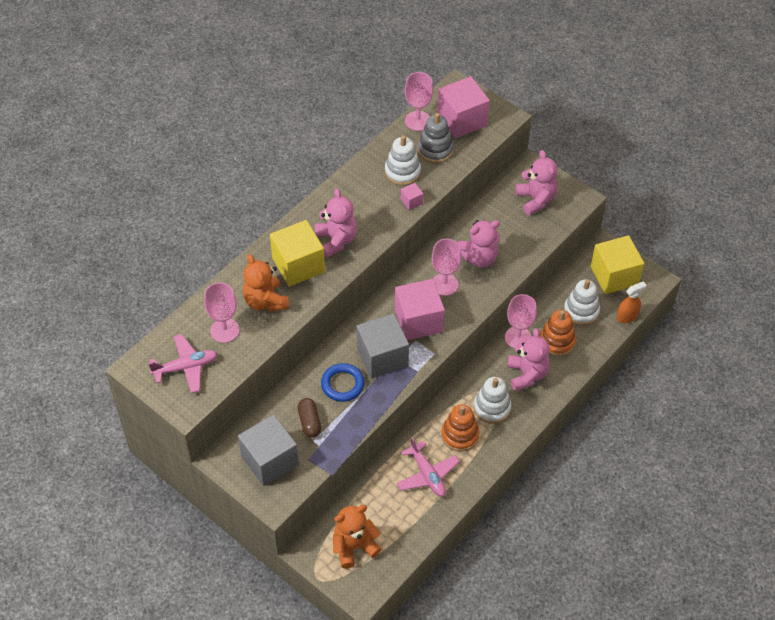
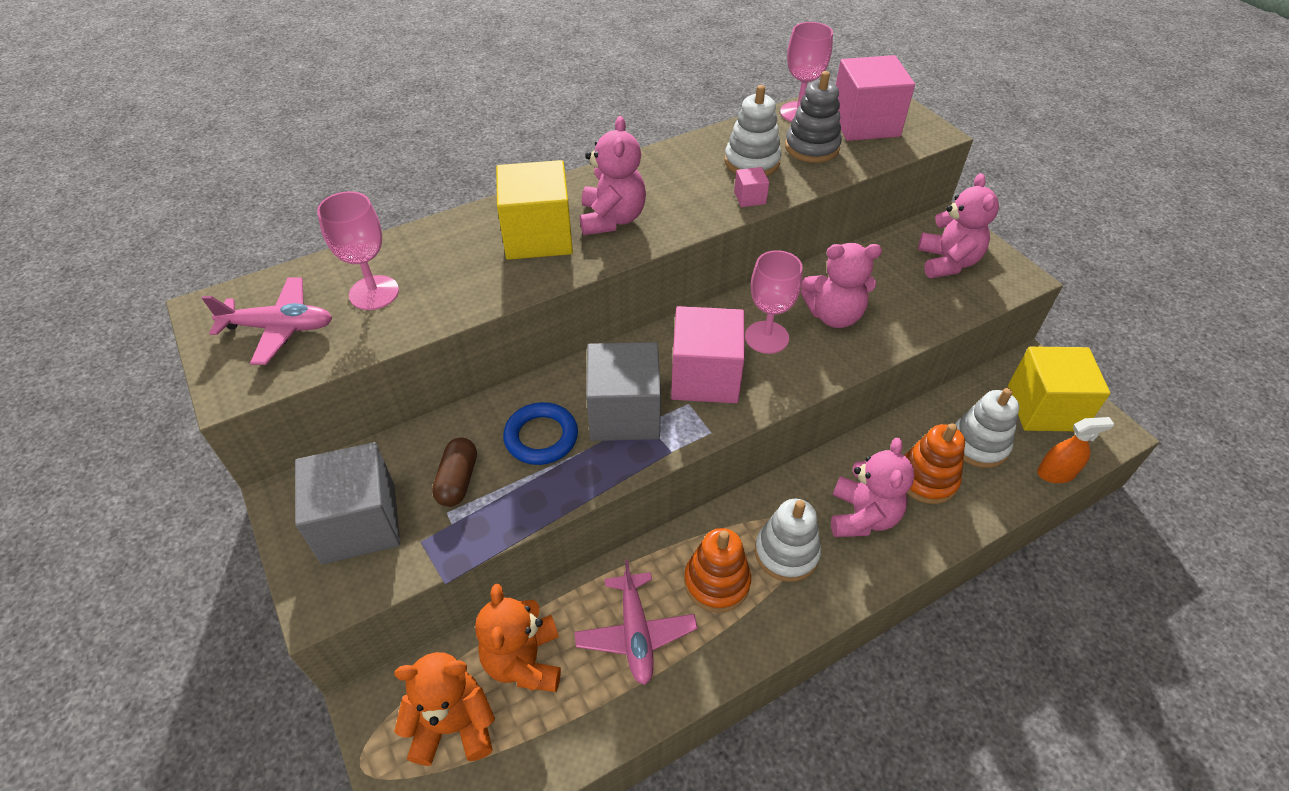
camera: 20 degrees right, 5 degrees down
orange teddy bear [243,254,289,312] -> orange teddy bear moved to [475,584,561,692]
pink goblet [505,294,537,348] -> none

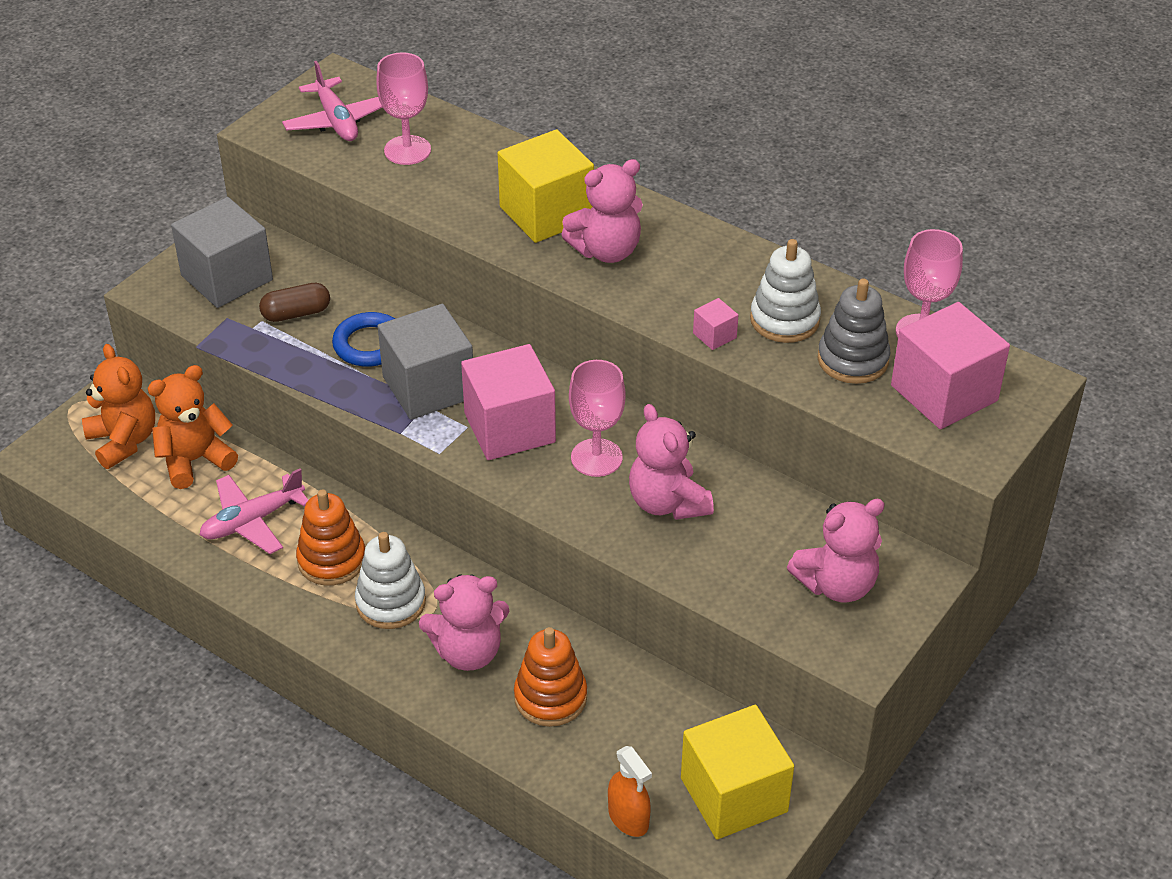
camera: 65 degrees right, 5 degrees down
white stacking toy [955,388,1019,468] -> none

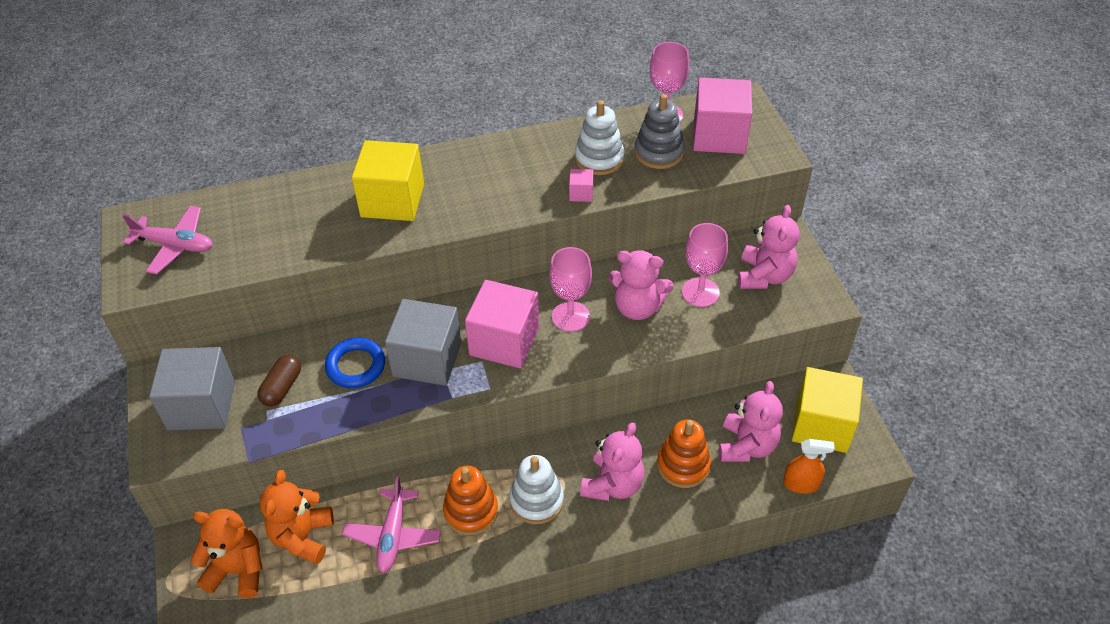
camera: 50 degrees left, 5 degrees up
pink goblet [376,52,431,165] -> pink goblet moved to [682,223,728,307]
pink teddy bear [561,159,643,263] -> pink teddy bear moved to [719,381,783,462]

